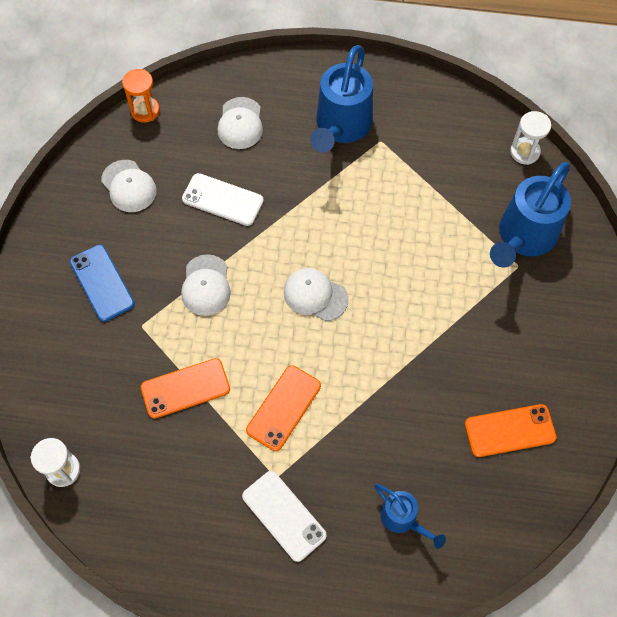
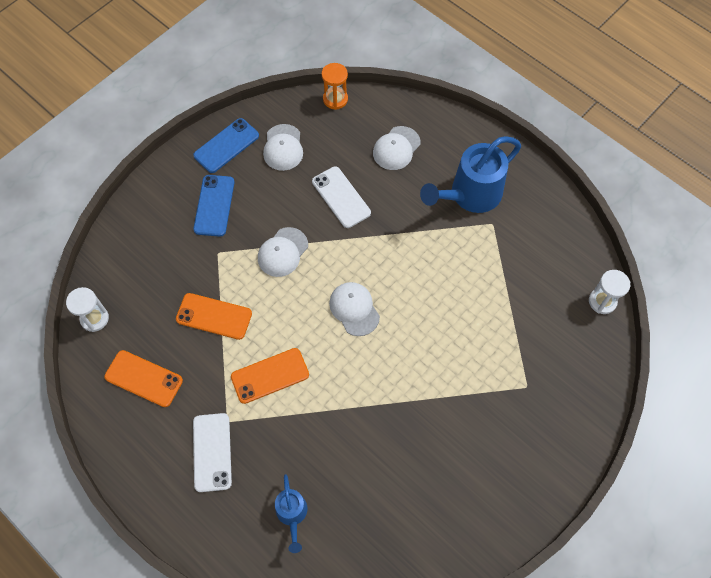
camera: 35 degrees right, 0 degrees up
orange phone [465,404,557,457] -> orange phone moved to [104,350,183,407]
blue watering can [490,162,571,268] -> none
none -> blue phone [193,118,259,173]

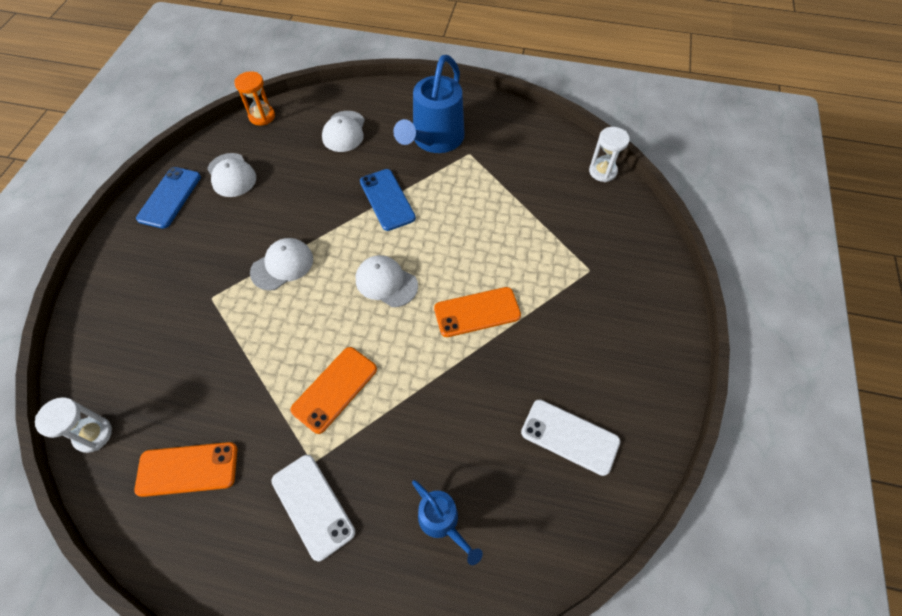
camera: 30 degrees left, 5 degrees down
orange phone [176,293,252,340] -> orange phone moved to [434,287,521,337]
blue phone [193,175,235,237] -> blue phone moved to [360,169,416,231]
white cap [258,227,308,277] -> white cap turned 135 degrees counterclockwise [250,238,313,291]
white phone [312,166,371,228] -> white phone moved to [521,400,620,476]

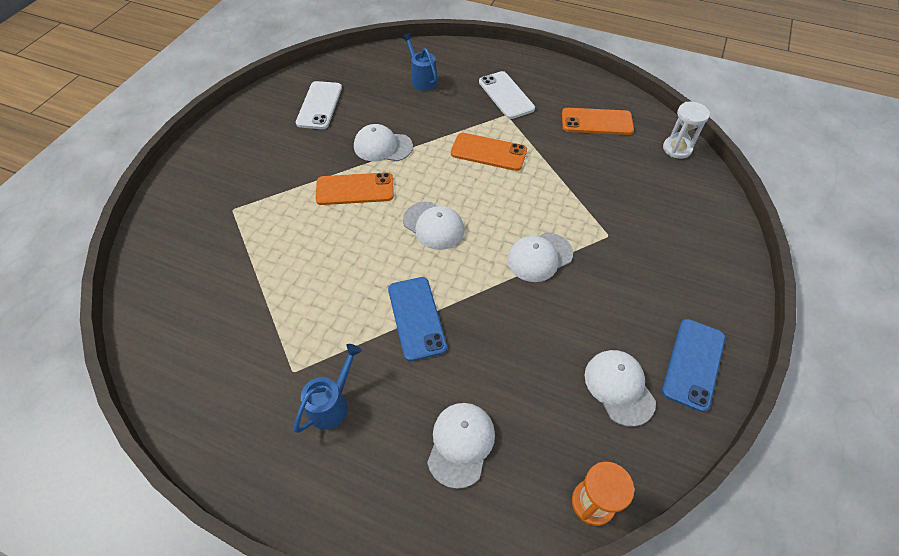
camera: 170 degrees left, 5 degrees down
orange phone [290,347,377,434] -> orange phone turned 60 degrees clockwise [451,133,527,171]
blue watering can [393,55,465,153] -> blue watering can [294,344,362,433], size x0.53
white phone [521,400,620,476] -> white phone turned 60 degrees clockwise [296,81,342,129]
white hourglass [589,127,630,182] -> none
none -> white cap [354,124,413,162]

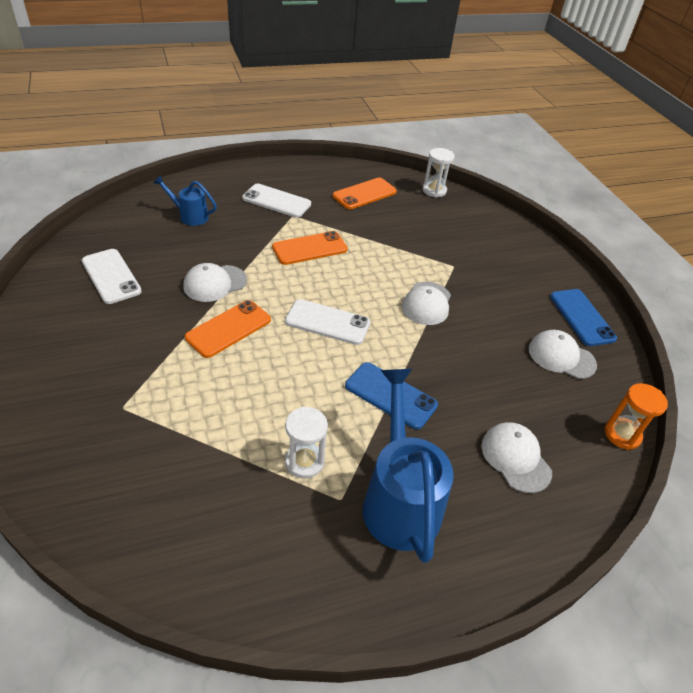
camera: 45 degrees left, 10 degrees down
blue watering can [294,344,362,433] -> blue watering can [363,369,454,563], size x1.89
white cap [403,202,464,250] -> white phone [285,299,370,345]
none -> white hourglass [285,407,328,478]

